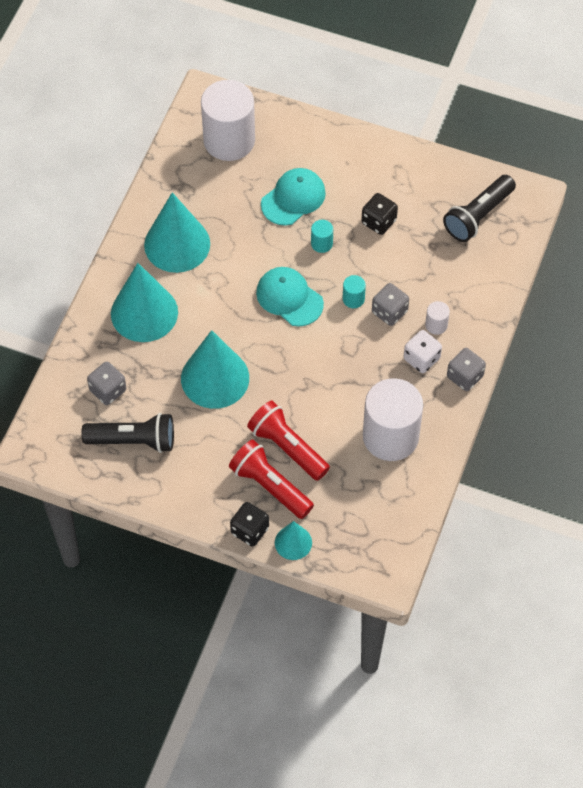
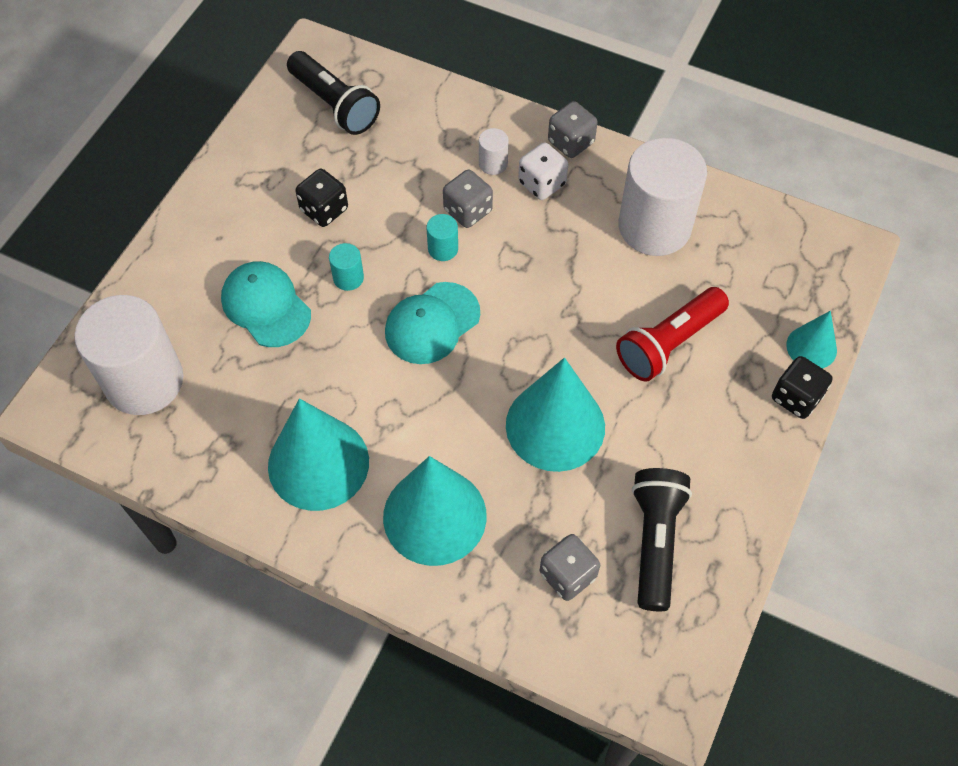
camera: 85 degrees left, 0 degrees up
red flashlight [229,440,314,519] -> none

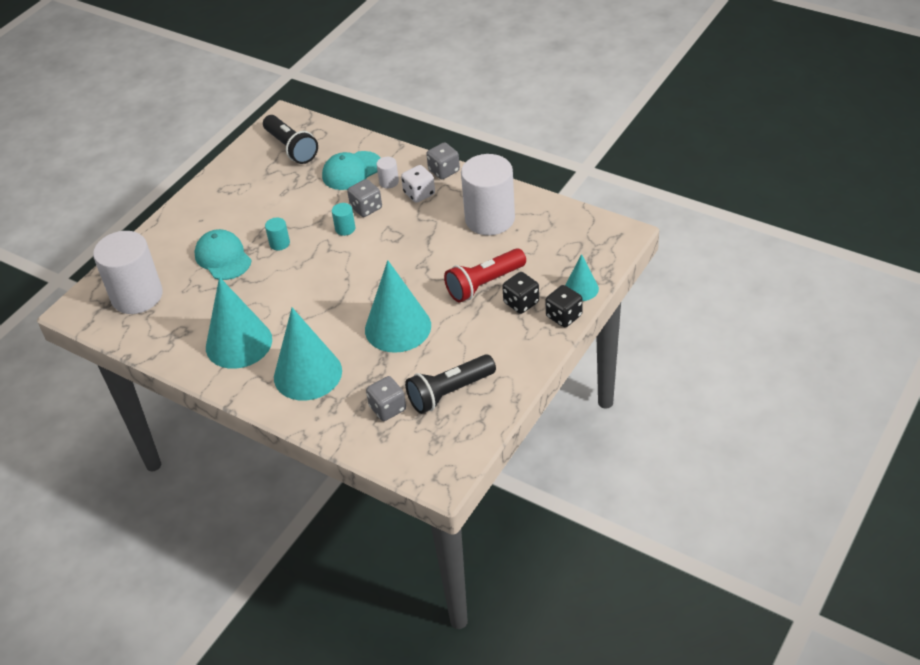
camera: 10 degrees right, 15 degrees down
black dice [295,169,348,227] -> black dice moved to [502,272,539,314]
turquoise cap [385,282,480,364] -> turquoise cap moved to [322,151,380,190]
black flashlight [632,468,692,611] -> black flashlight turned 135 degrees counterclockwise [405,354,496,414]

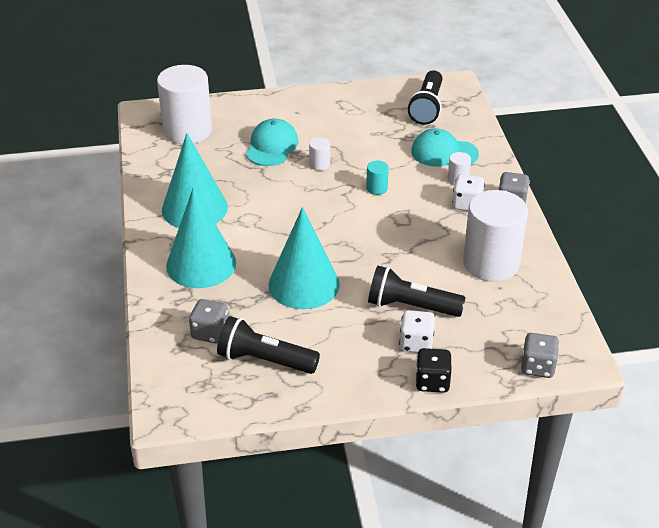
camera: 45 degrees right, 5 degrees down
turquoise cylinder [265,218,290,250] -> white cylinder [309,137,330,171]
grey dice [347,179,382,217] -> grey dice moved to [521,333,559,378]
red flashlight [444,248,526,303] -> black flashlight [368,266,466,317]
black dice [502,272,539,314] -> white dice [399,310,435,353]
turquoise cone [565,254,599,301] -> none

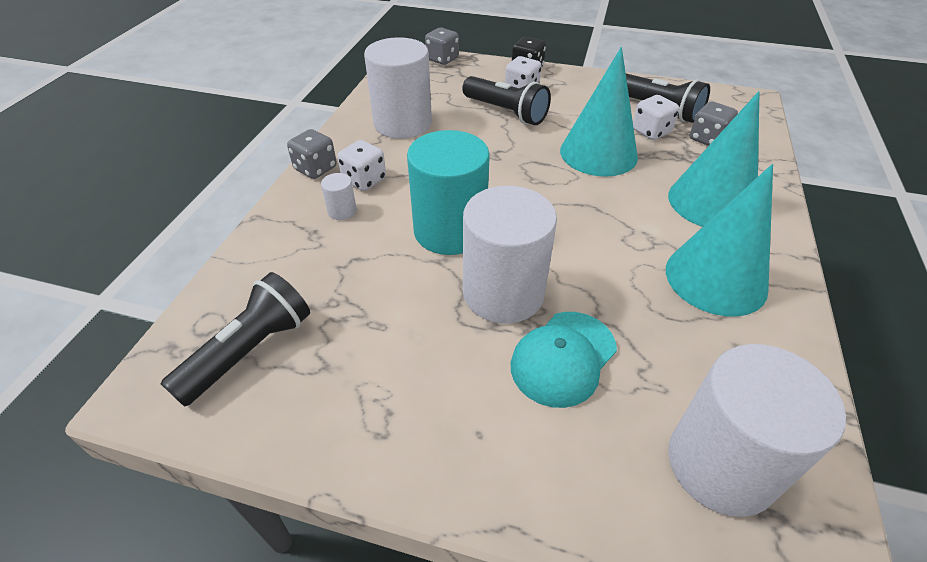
camera: 155 degrees left, 5 degrees up
white cylinder [309,137,330,171] -> white cylinder [463,186,557,324], size x2.44
turquoise cylinder [366,161,389,195] -> turquoise cylinder [407,130,490,255], size x2.44
turquoise cap [411,128,479,167] -> none
none -> white dice [633,95,679,140]

